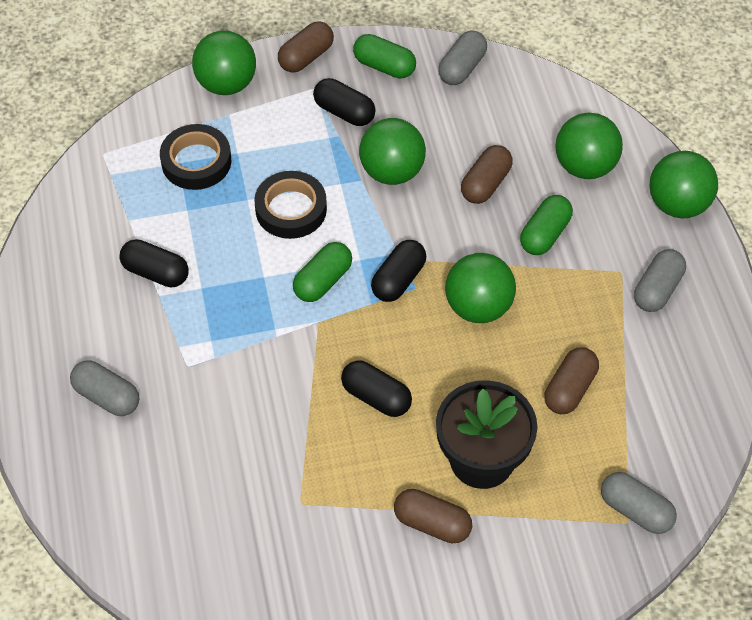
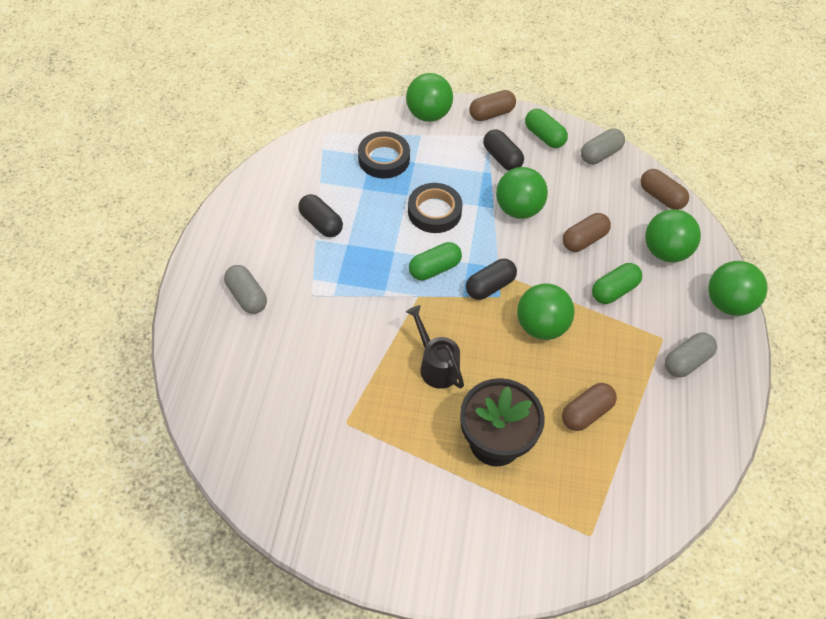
camera: 20 degrees right, 0 degrees up
black capsule [341,360,412,417] -> black watering can [406,305,464,389]
brown capsule [394,489,472,543] -> brown capsule moved to [640,169,689,210]
grey capsule [601,472,677,534] -> none

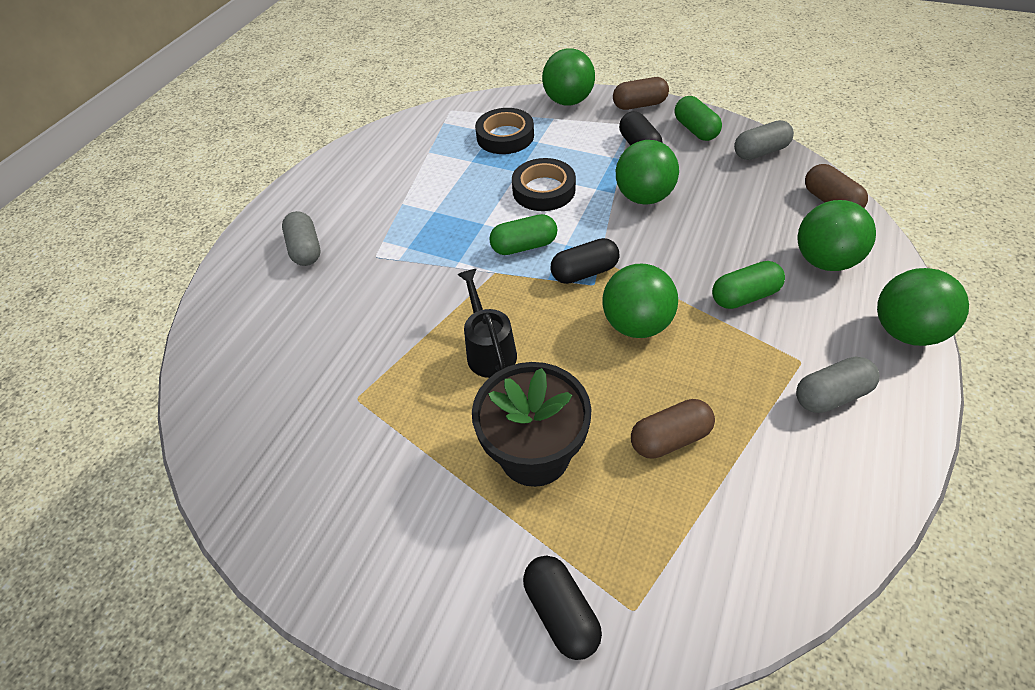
camera: 20 degrees right, 5 degrees down
black capsule [298,194,343,237] -> black capsule moved to [523,555,602,660]
brown capsule [562,213,611,252] -> none

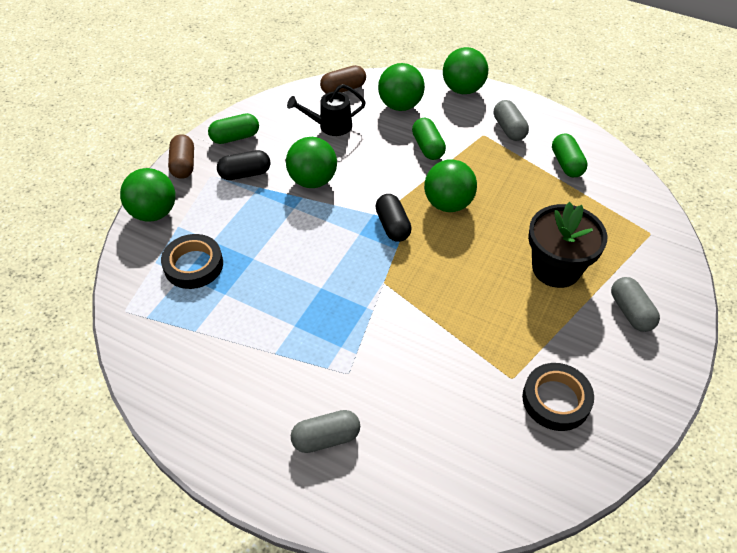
camera: 90 degrees left, 0 degrees up
black watering can [457,269,517,378] -> black watering can moved to [287,84,366,136]
green capsule [489,214,557,255] -> green capsule moved to [552,134,588,177]
black tape [512,158,576,211] -> black tape moved to [522,363,594,431]
black capsule [523,555,602,660] -> none
brown capsule [631,399,715,459] -> none
grey capsule [734,120,794,160] -> grey capsule moved to [611,277,660,332]

